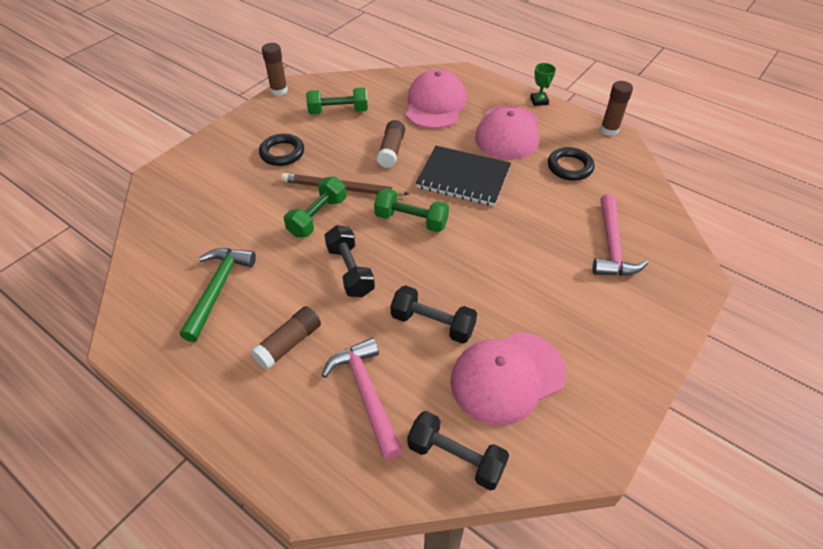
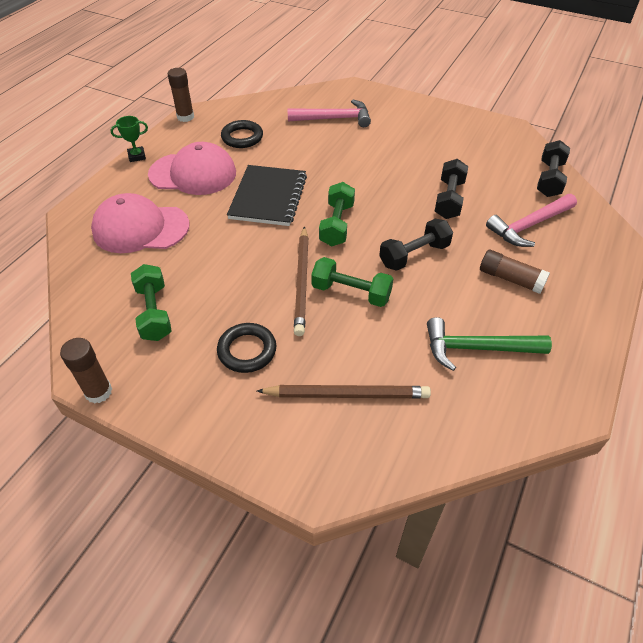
camera: 100 degrees left, 0 degrees up
brown glue stick [377,120,405,168] -> none
pink cap [450,332,566,426] -> none
none -> brown pencil [257,385,431,398]

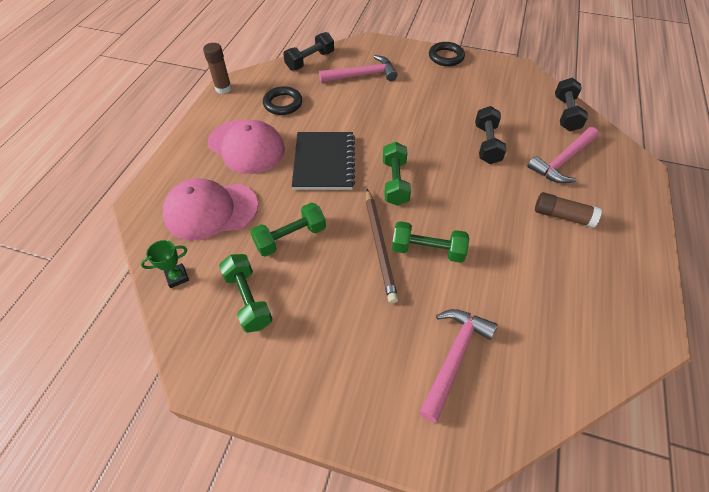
camera: 10 degrees left, 5 degrees up
brown glue stick [60,338,112,404] -> none
green trophy [111,116,148,162] -> green trophy moved to [141,240,189,288]
pink cap [148,142,236,195] -> pink cap turned 45 degrees clockwise [208,120,285,174]
black ring [217,323,276,373] -> black ring moved to [429,42,465,66]
brown pencil [257,385,431,398] -> pink hammer [419,309,497,423]
black dumbbell [379,219,453,271] -> black dumbbell moved to [283,32,334,71]
green hammer [427,317,552,371] -> none
none -> green dumbbell [250,203,326,257]

